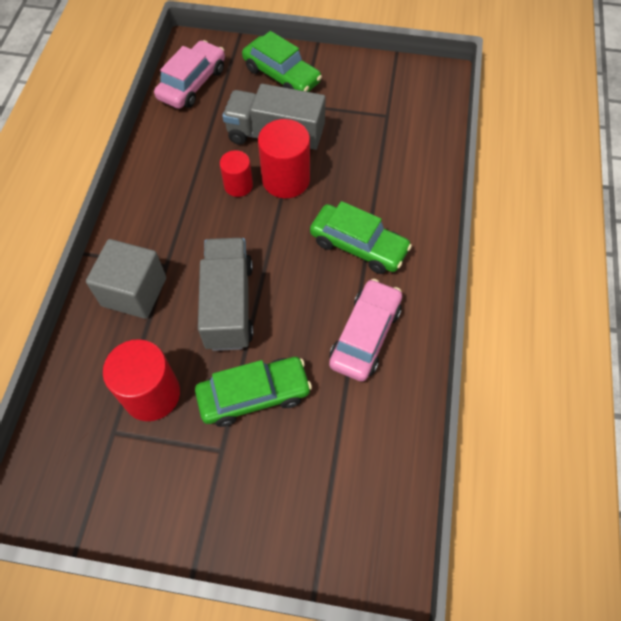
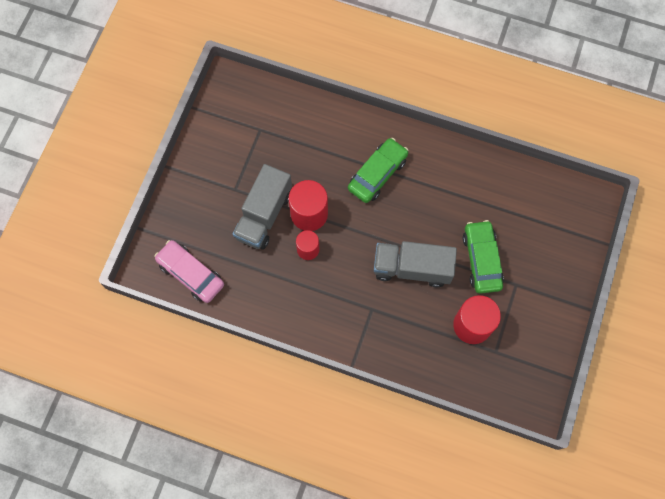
camera: 80 degrees left, 10 degrees up
grey cube [86,239,166,319] -> none
green car [242,31,322,92] -> none
pink car [329,279,402,382] -> none

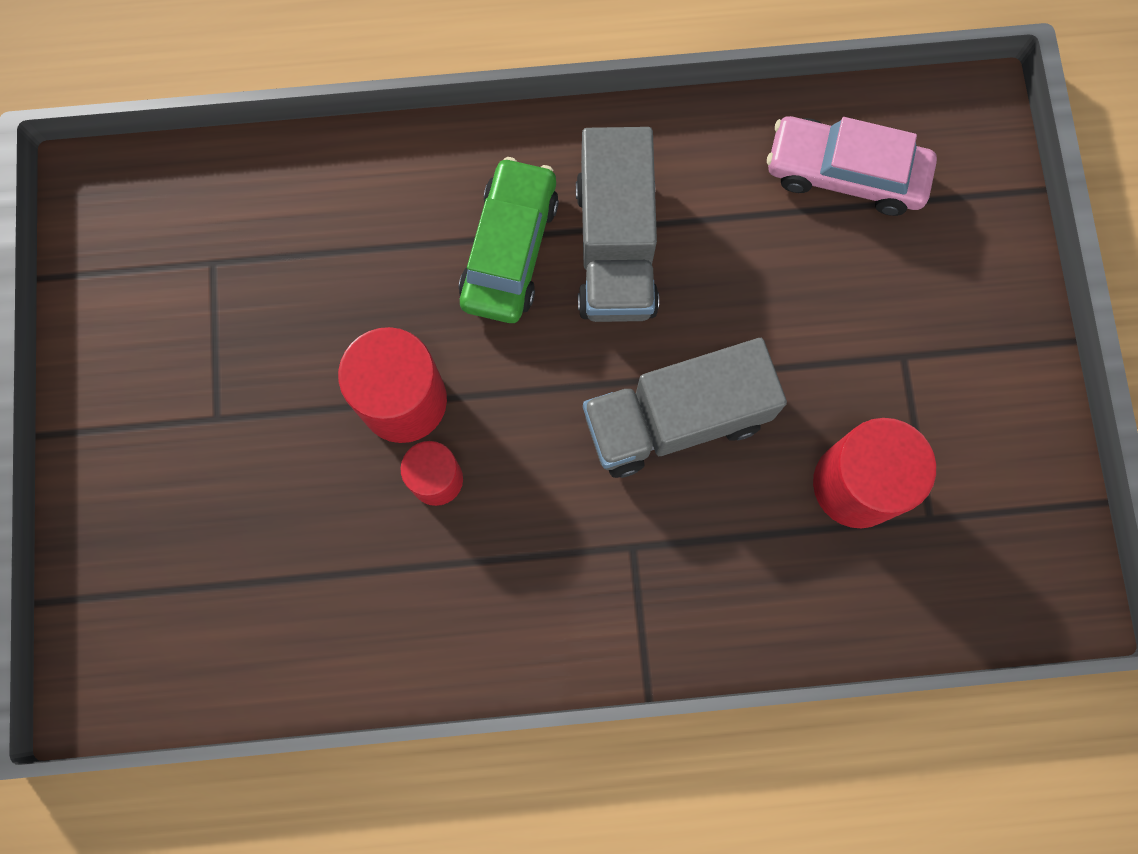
camera: 25 degrees left, 5 degrees up
pink car [154,240,224,303] -> pink car moved to [767,116,937,216]
grey truck [233,164,292,250] -> grey truck moved to [576,127,659,322]
green car [463,220,504,294] -> none

